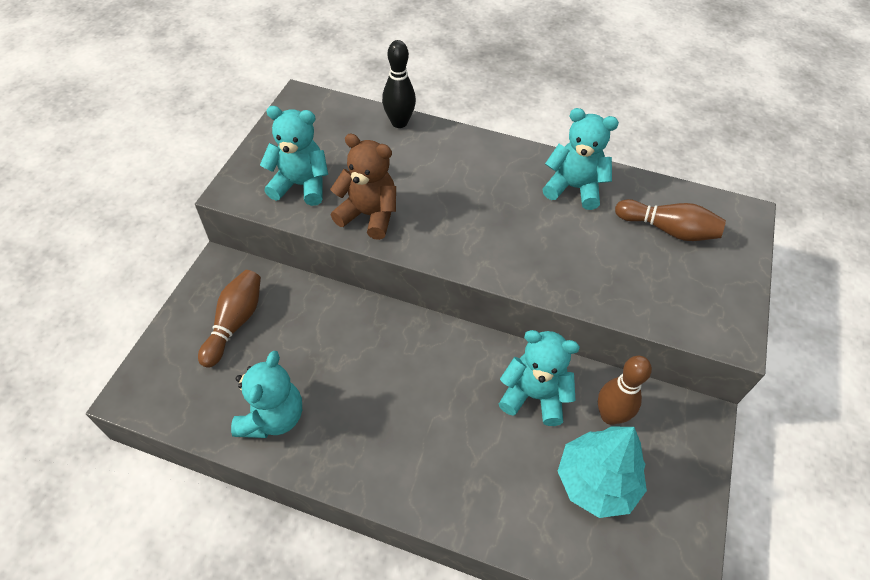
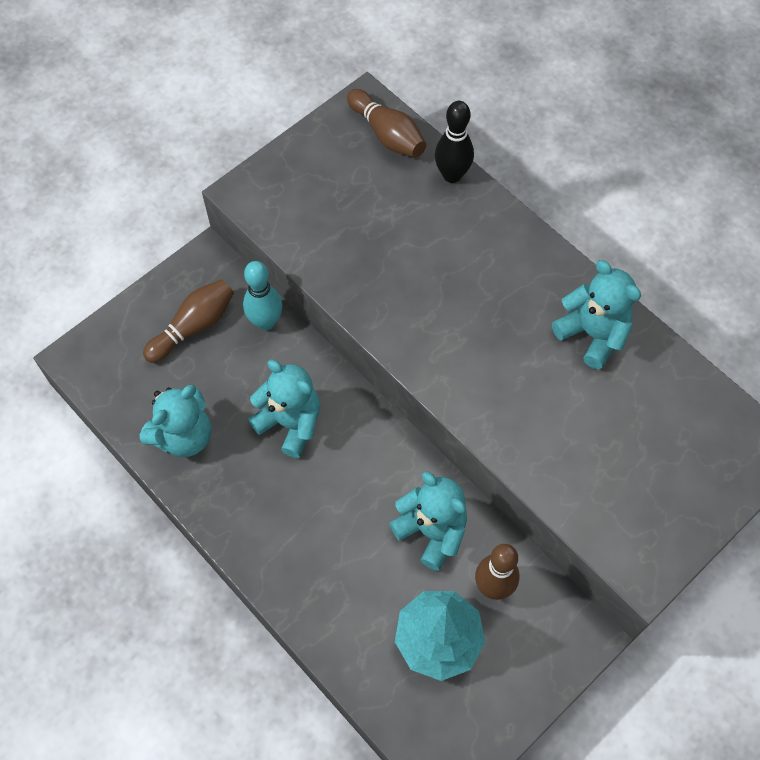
camera: 30 degrees right, 10 degrees up
turquoise teddy bear [260,106,328,206] -> turquoise teddy bear moved to [248,360,320,458]
brown teddy bear [330,134,396,240] -> none
brown bowling pin [615,199,726,241] -> brown bowling pin moved to [347,89,426,157]
none -> turquoise bowling pin [243,261,283,330]

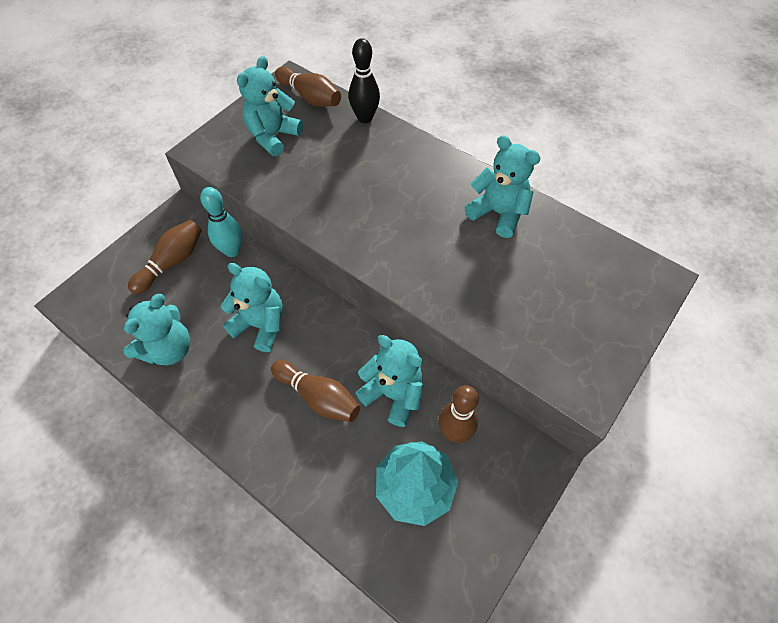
camera: 10 degrees left, 5 degrees down
none -> turquoise teddy bear [237,56,303,156]
none -> brown bowling pin [271,360,360,422]

